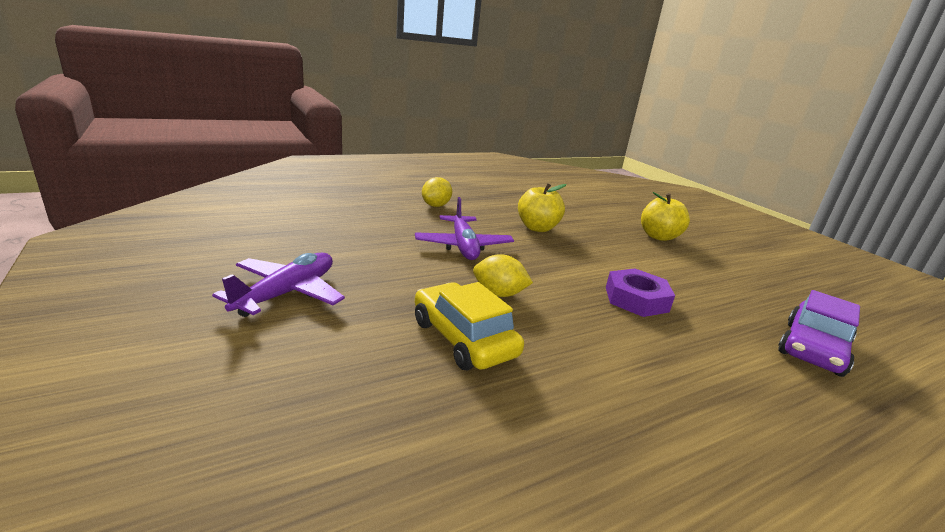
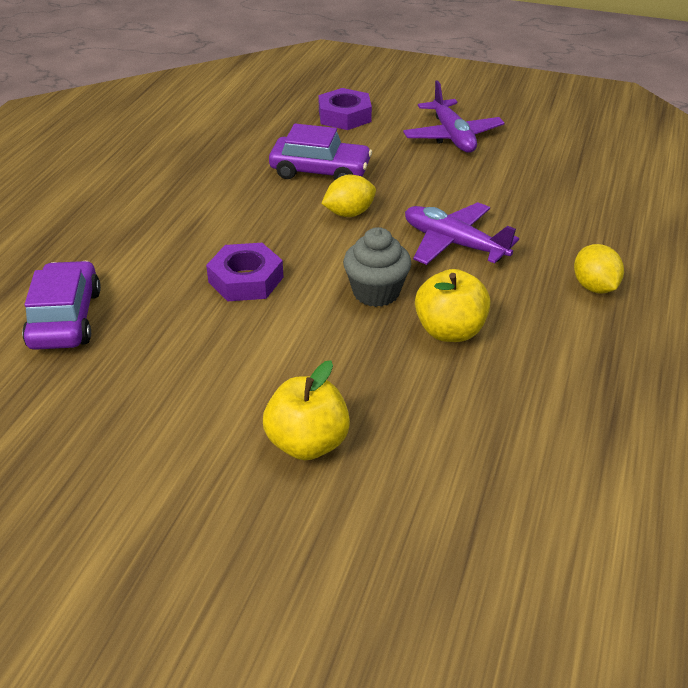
camera: 140 degrees right, 15 degrees up
yellow car [415,282,524,370] -> purple car [269,124,372,180]
none -> purple nut [318,88,372,130]
none -> grey cupcake [343,227,411,307]

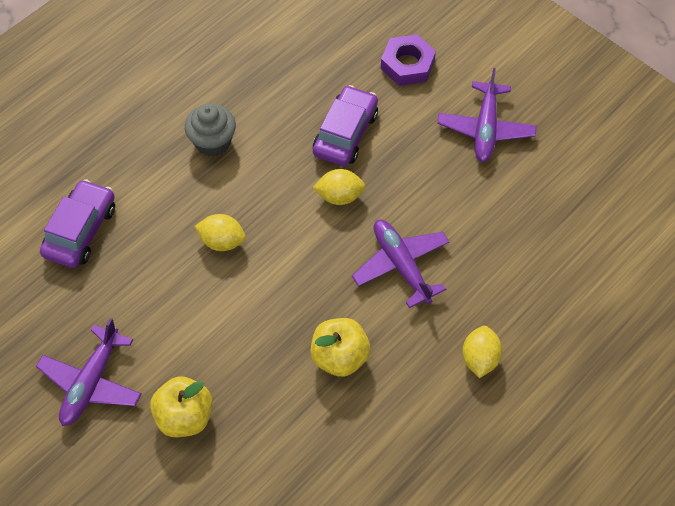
camera: 25 degrees right, 20 degrees up
purple nut [206,243,284,301] -> yellow lemon [194,214,246,251]
purple car [269,124,372,180] -> purple car turned 105 degrees counterclockwise [313,85,378,166]
grey cupcake [343,227,411,307] -> grey cupcake moved to [185,104,236,157]
none -> purple plane [36,318,142,426]

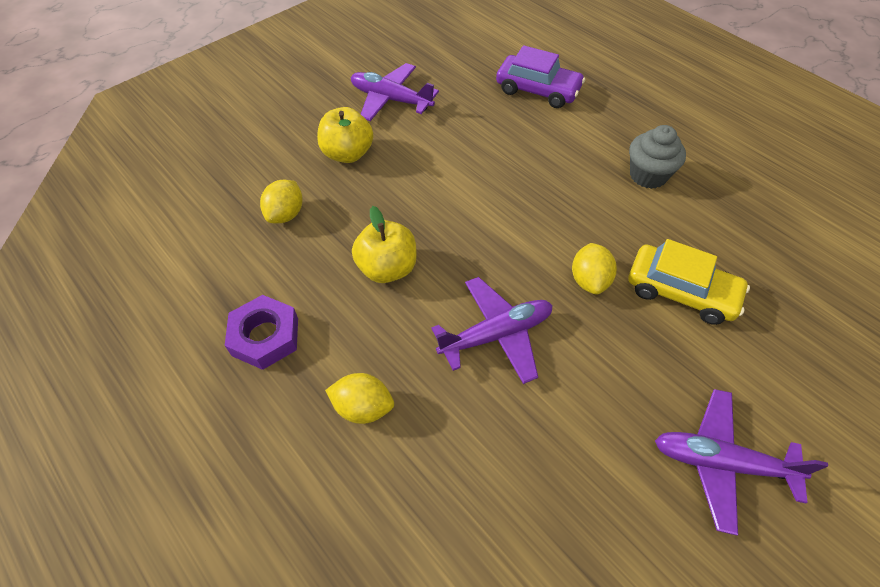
camera: 95 degrees right, 5 degrees down
yellow lemon [194,214,246,251] -> yellow lemon moved to [260,180,303,223]
purple car [313,85,378,166] -> yellow car [628,239,750,325]
purple nut [381,34,436,86] -> purple nut moved to [225,295,298,370]

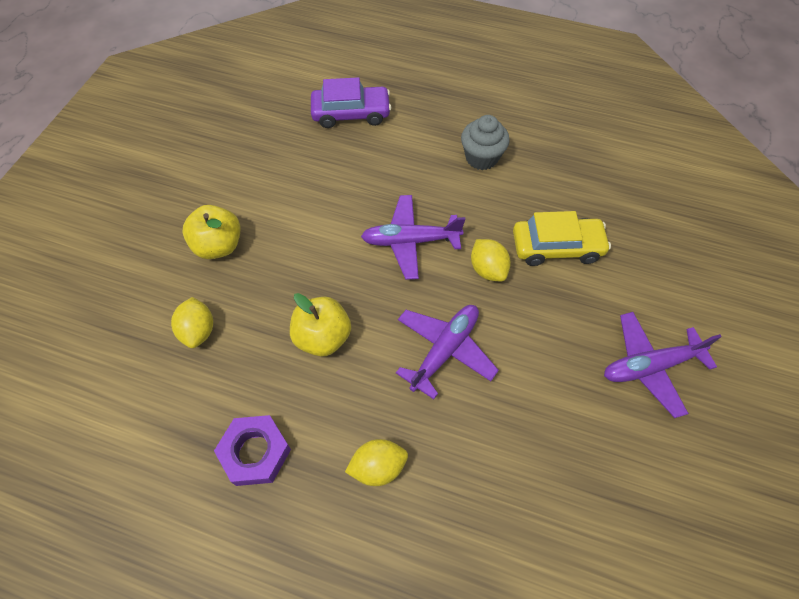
camera: 30 degrees left, 5 degrees up
purple plane [351,63,439,121] -> purple plane moved to [361,195,465,280]

